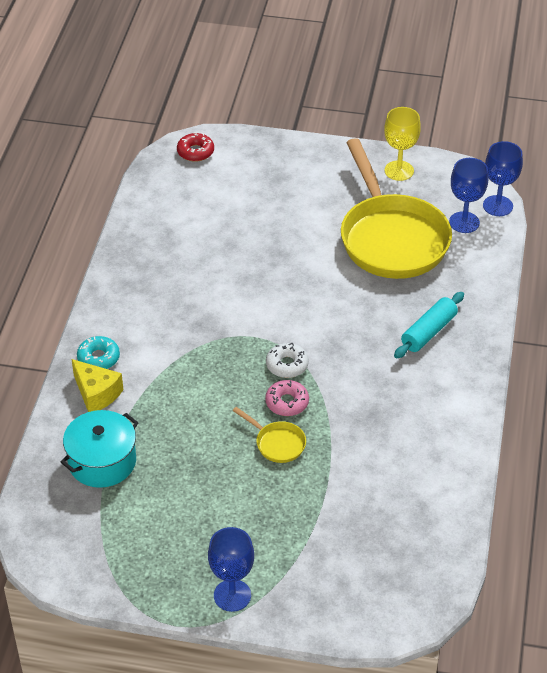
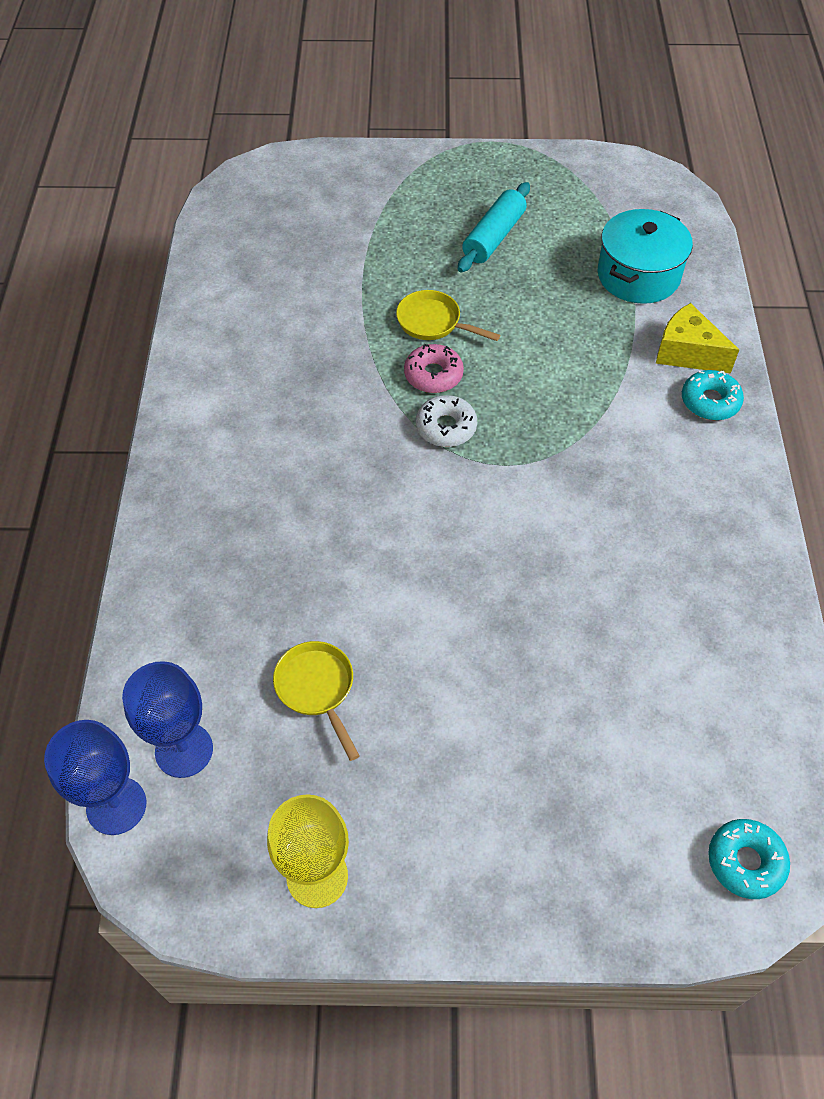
camera: 170 degrees right, 10 degrees up
red donut [177,132,214,162] -> turquoise donut [708,819,790,899]
blue goblet [208,527,254,612] -> none
yellow pan [341,138,452,279] -> yellow pan [273,641,360,761], size x0.40
turquoise rolling pin [394,292,464,359] -> turquoise rolling pin moved to [458,182,530,273]

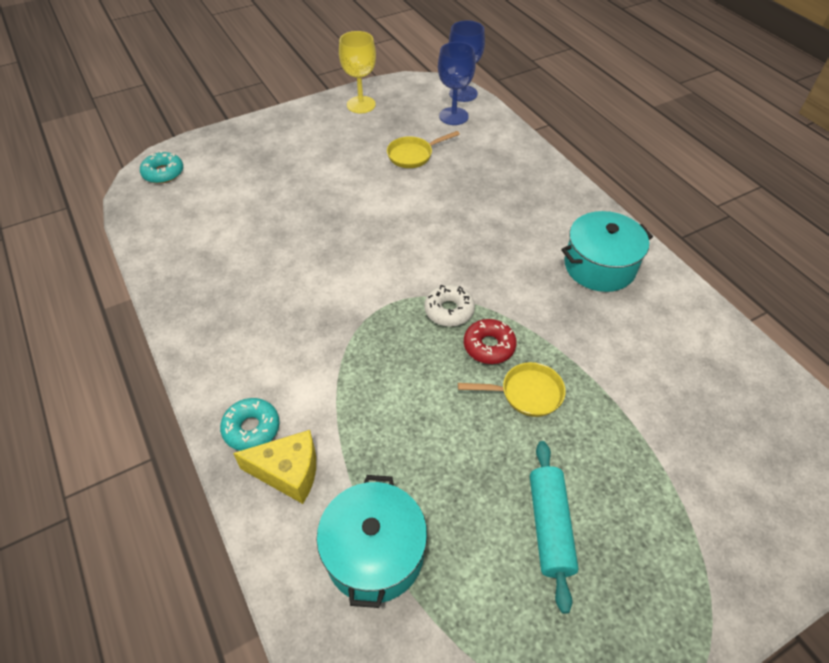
camera: 150 degrees right, 5 degrees down
yellow pan [273,641,360,761] -> yellow pan turned 120 degrees clockwise [387,131,460,168]
pink donut [404,344,464,393] -> red donut [464,319,517,364]
none -> turquoise pot [561,211,653,292]

